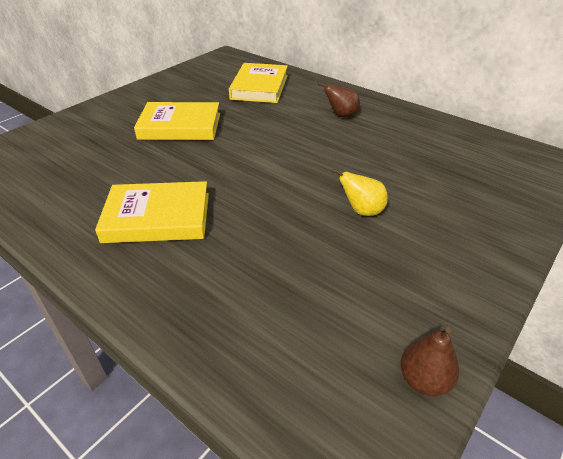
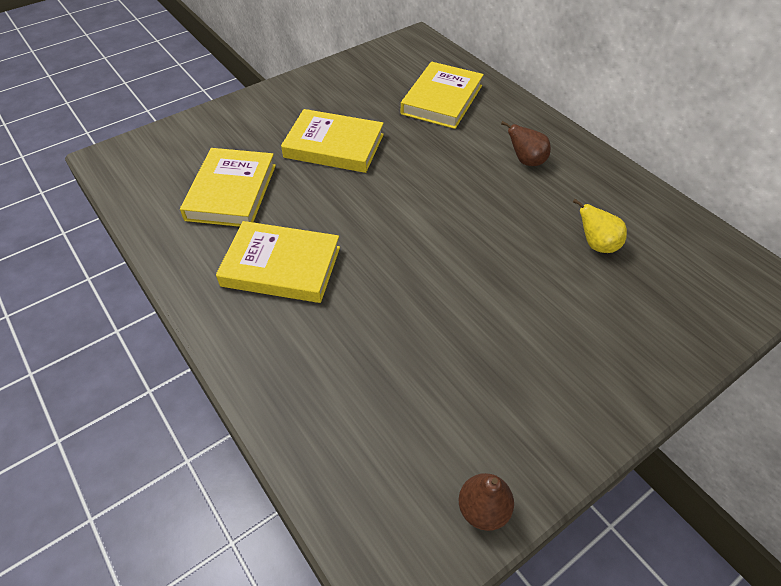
camera: 15 degrees right, 10 degrees up
yellow pear [331,168,388,216] -> yellow pear moved to [573,199,627,253]
none -> yellow book [180,148,276,227]

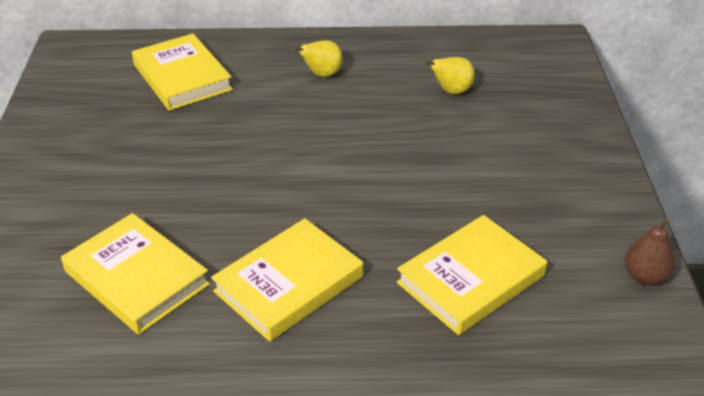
camera: 55 degrees left, 10 degrees down
yellow book [281,109,384,173] -> yellow book moved to [397,215,547,335]
brown pear [501,121,551,166] -> yellow pear [293,41,343,77]

